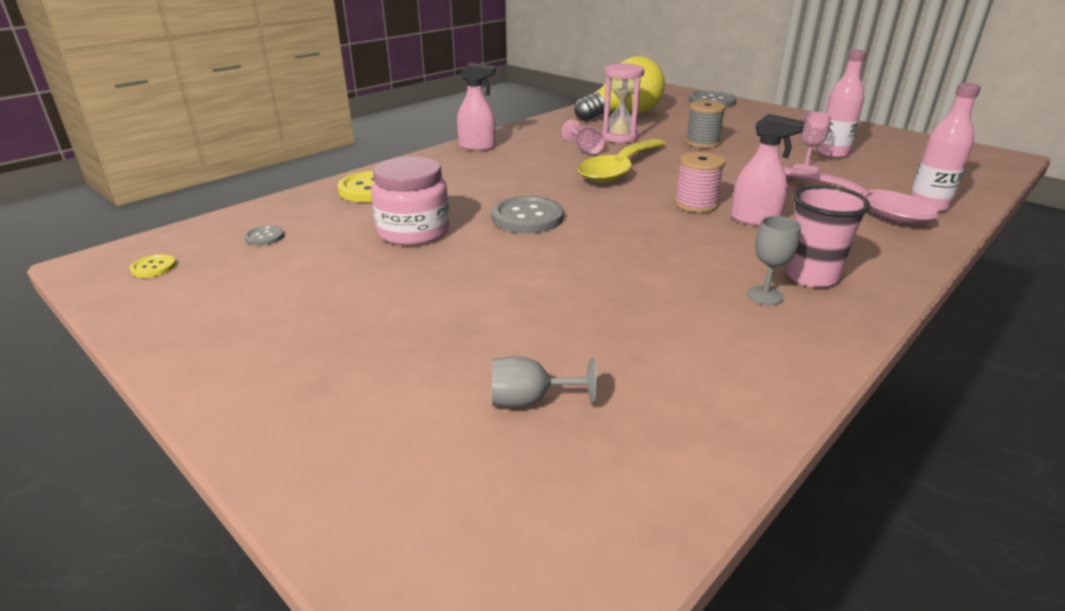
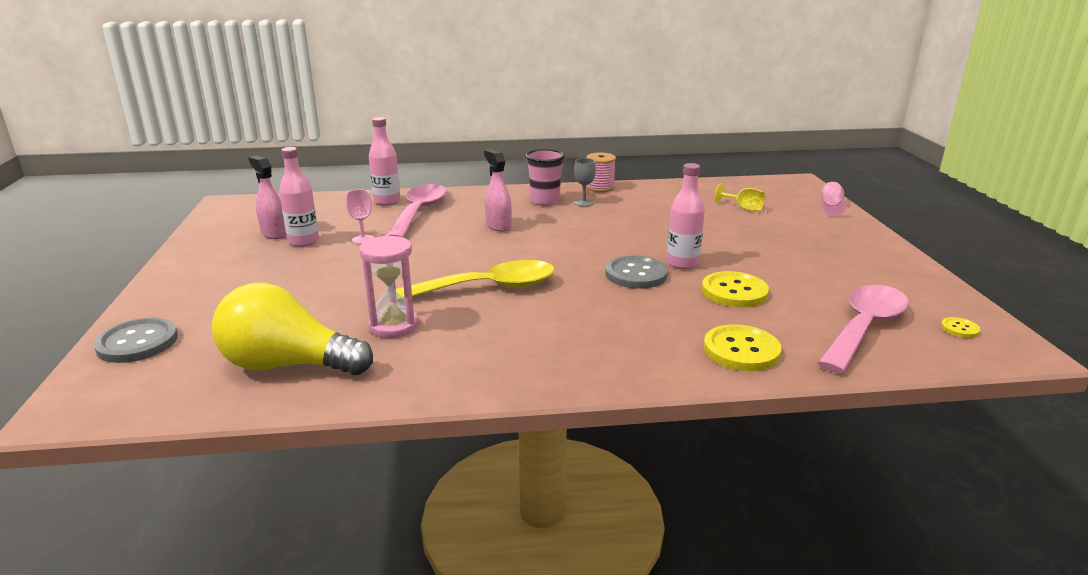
camera: 140 degrees left, 5 degrees down
grey button [244,226,284,246] -> pink spoon [817,285,909,373]
pink jar [371,157,450,246] -> yellow button [702,271,769,307]
pink spray bottle [457,63,495,151] -> pink spray bottle moved to [248,156,287,239]
grey goblet [492,357,597,407] -> yellow goblet [715,184,765,211]
pink goblet [562,119,605,154] -> pink goblet moved to [821,182,846,216]
pink spool [675,152,725,213] -> pink spool moved to [586,152,616,192]
grey spool [685,100,726,148] -> none
none -> pink bottle [667,163,705,269]

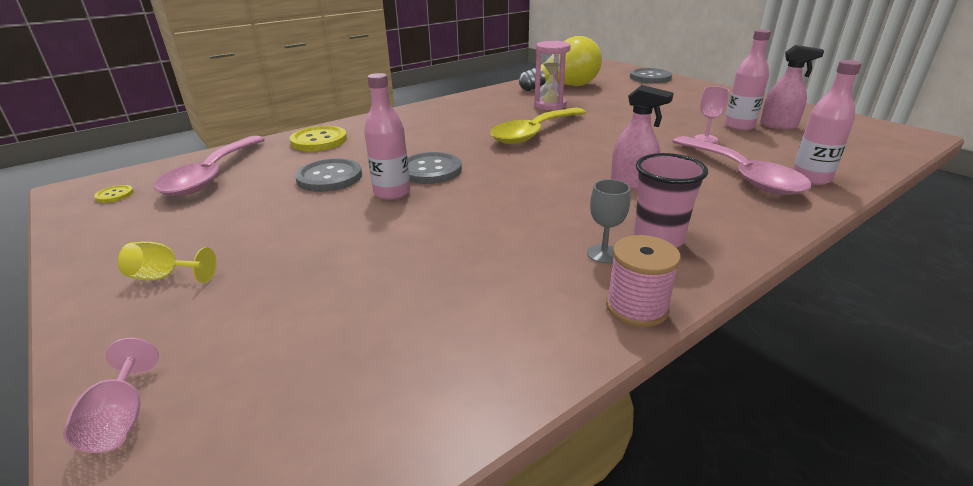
camera: 150 degrees right, 5 degrees up
yellow button [702,271,769,307] -> grey button [295,158,362,192]
yellow goblet [715,184,765,211] -> yellow goblet moved to [118,241,217,283]

